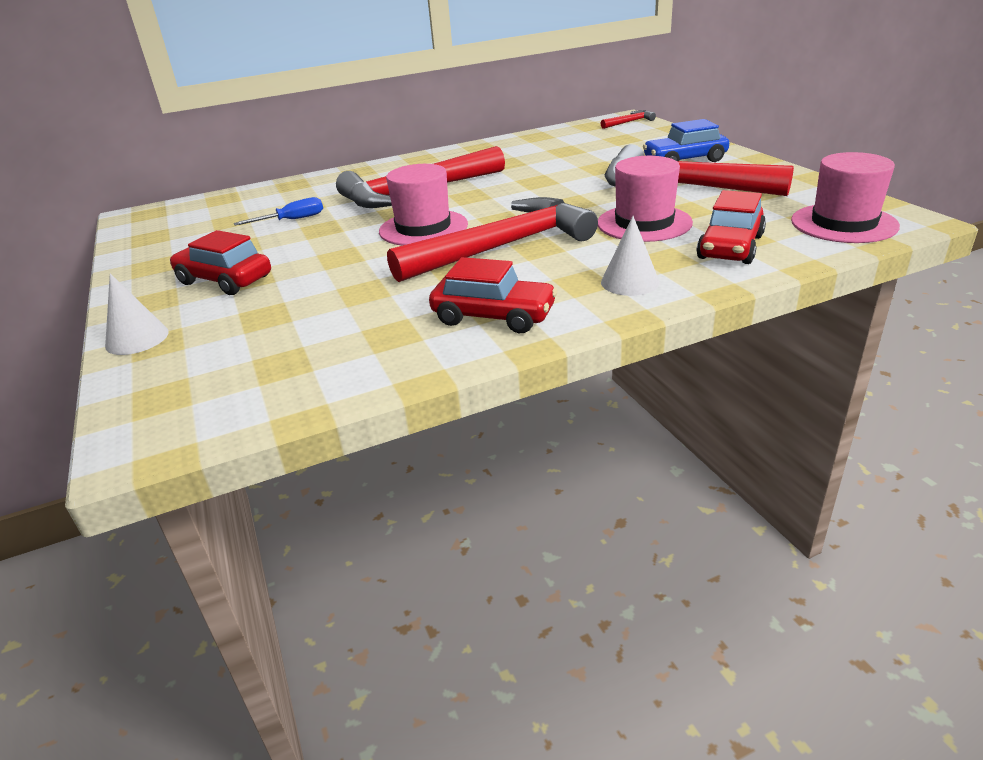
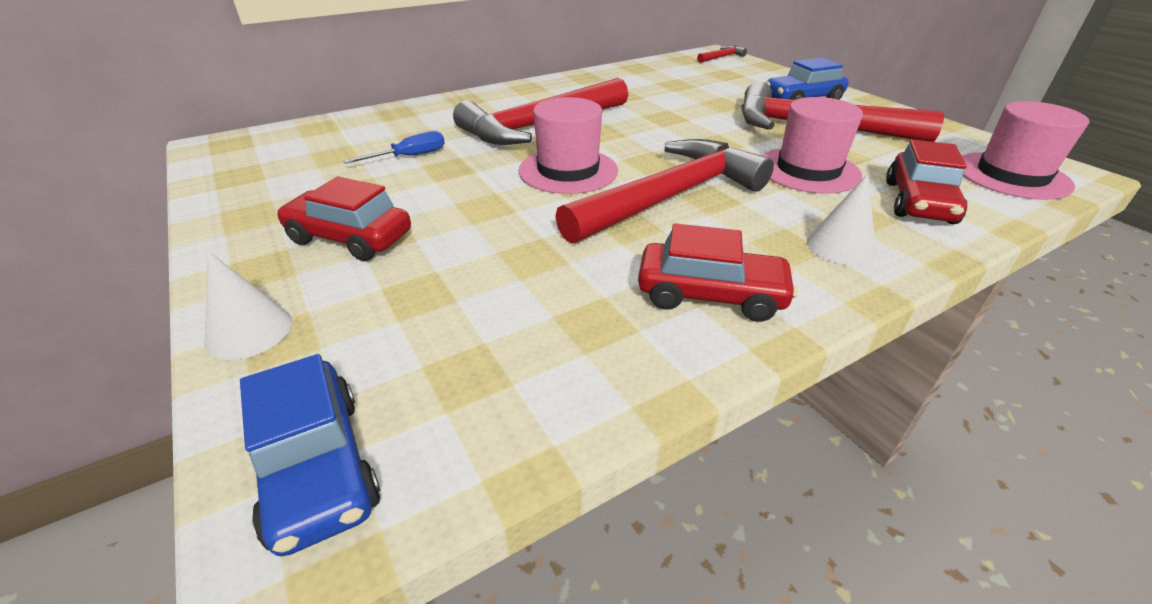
camera: 10 degrees left, 5 degrees up
none -> blue car [240,354,380,556]

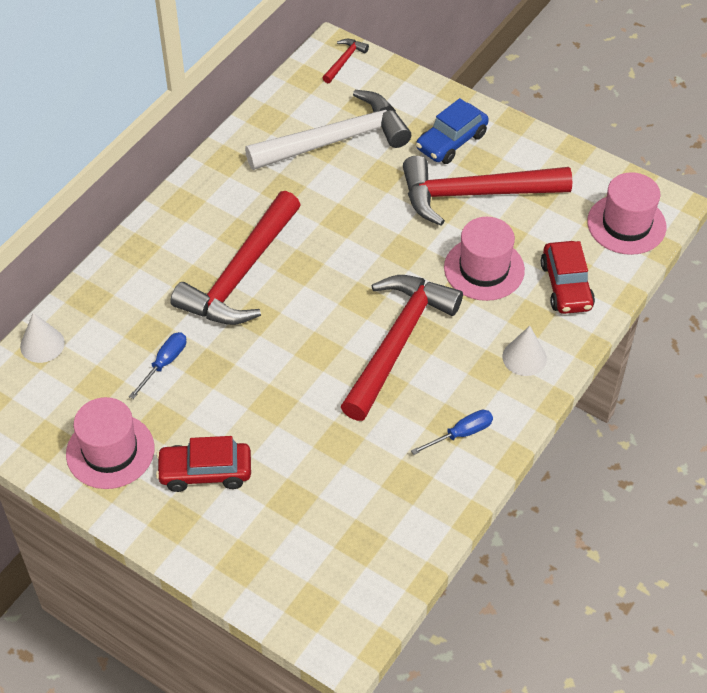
camera: 25 degrees left, 15 degrees up
white cone [204,251,292,360] -> white cone moved to [20,313,65,363]
blue car [240,354,380,556] -> none
pink hat [519,97,618,194] -> pink hat moved to [66,397,154,489]
red car [638,224,798,322] -> blue screwdriver [411,410,493,455]
none -> white hammer [245,90,411,170]

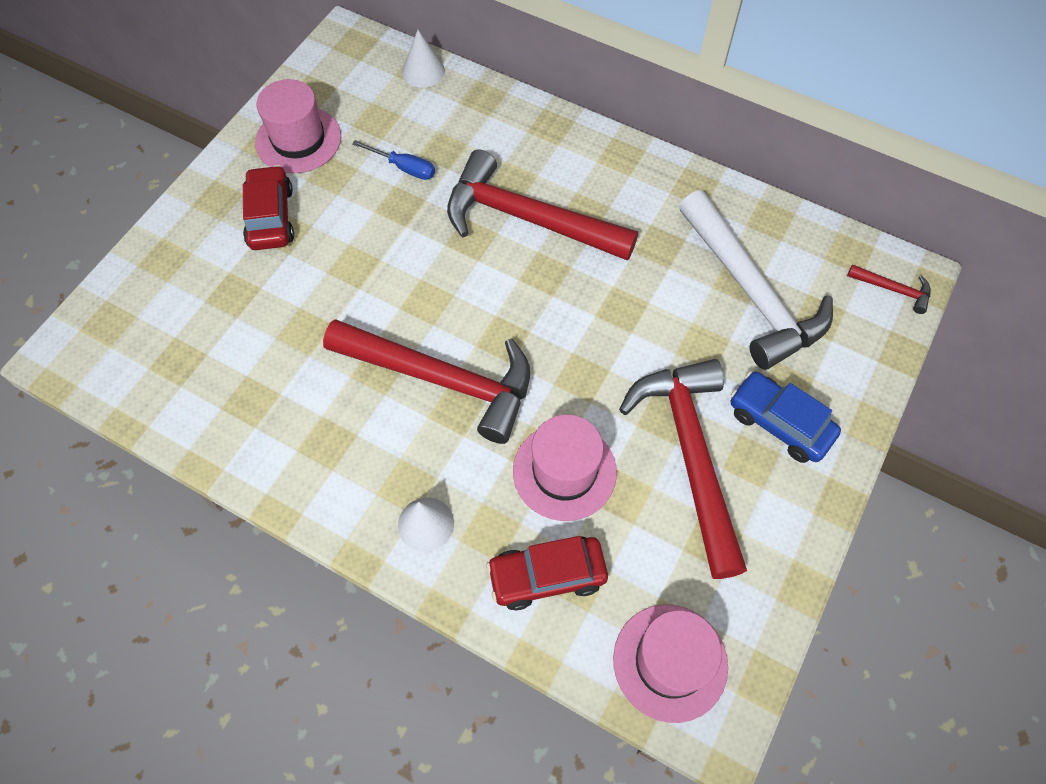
camera: 85 degrees right, 10 degrees up
blue screwdriver [411,410,493,455] -> none

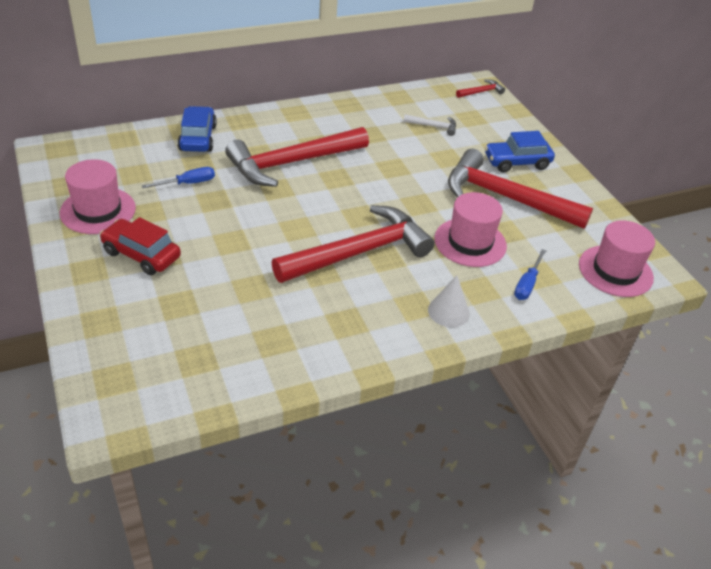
camera: 55 degrees left, 20 degrees down
white cone [402,30,445,88] -> none
red car [486,536,608,610] -> blue screwdriver [514,249,546,300]
white hammer [679,190,833,370] -> white hammer [403,114,456,136], size x0.41
none -> blue car [177,106,217,152]

